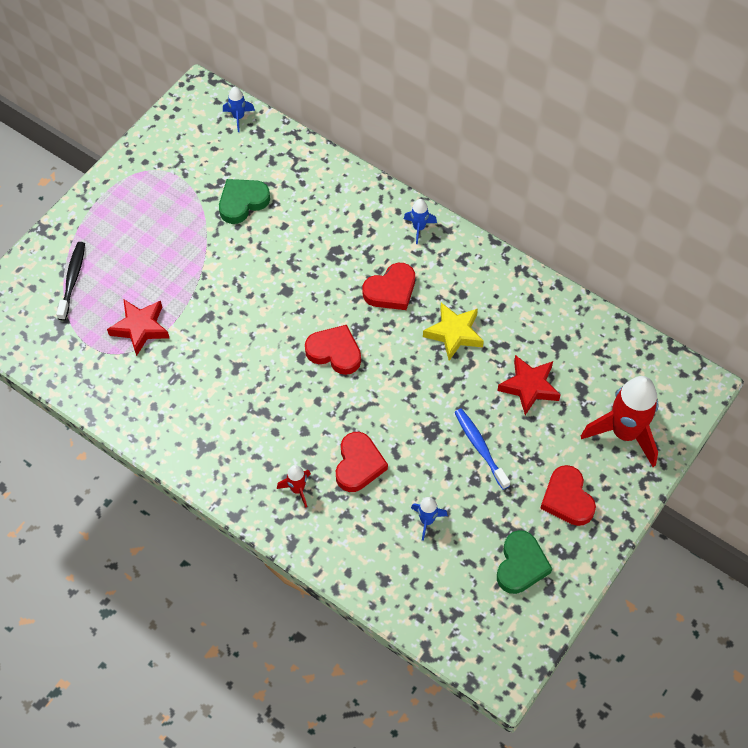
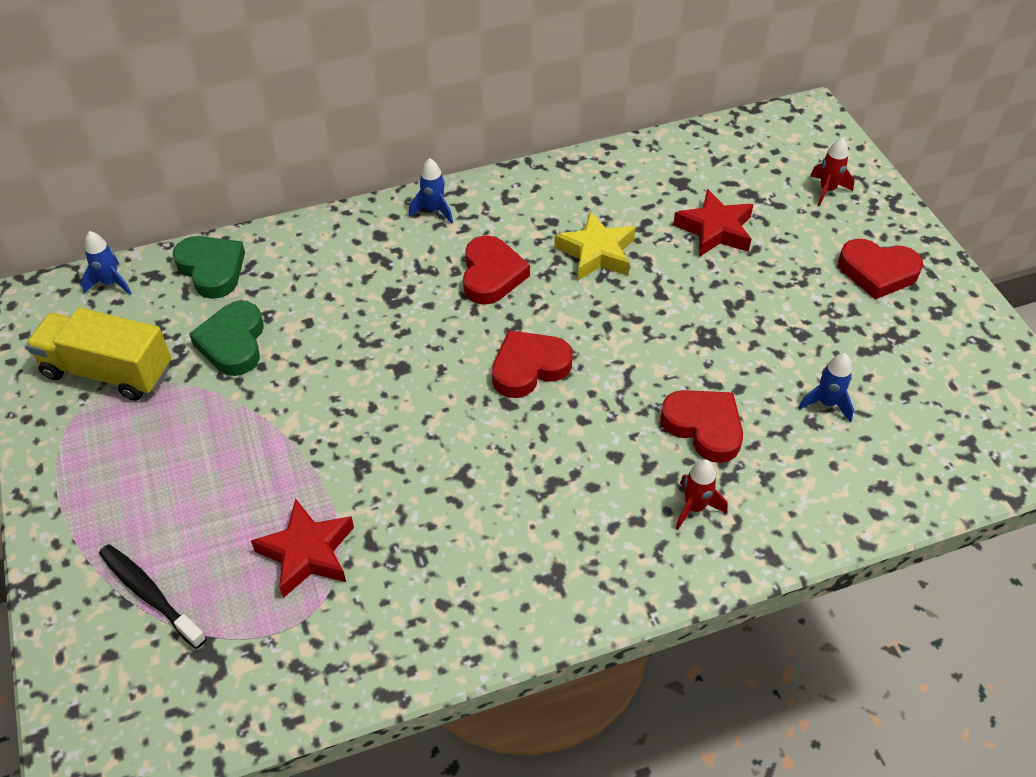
camera: 55 degrees left, 10 degrees down
blue toothbrush [454,409,510,490] -> none
green heart [497,530,552,594] -> green heart moved to [173,236,245,299]
red rocket [581,376,659,467] -> red rocket [810,137,854,206], size x0.46
none -> yellow truck [26,308,171,401]

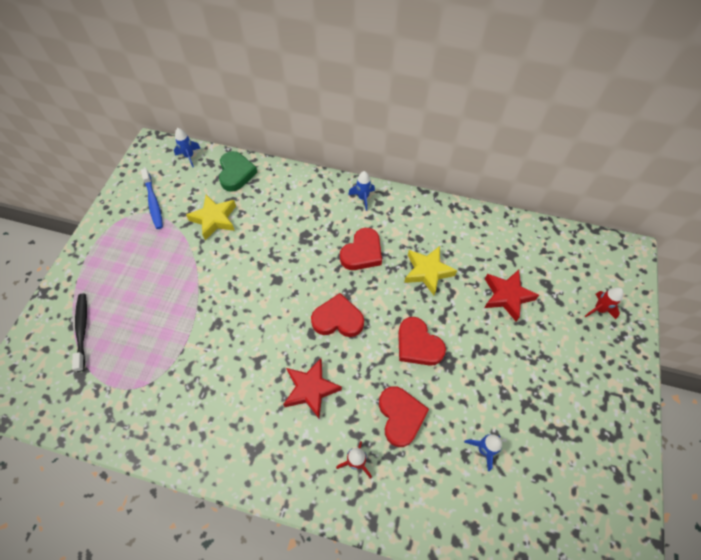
camera: 35 degrees right, 10 degrees up
yellow truck [26,308,171,401] -> blue toothbrush [141,168,163,229]
green heart [189,301,264,376] -> yellow star [186,194,236,240]
red star [251,499,354,598] -> red star moved to [283,358,342,419]
red heart [838,239,923,299] -> red heart moved to [398,317,446,366]

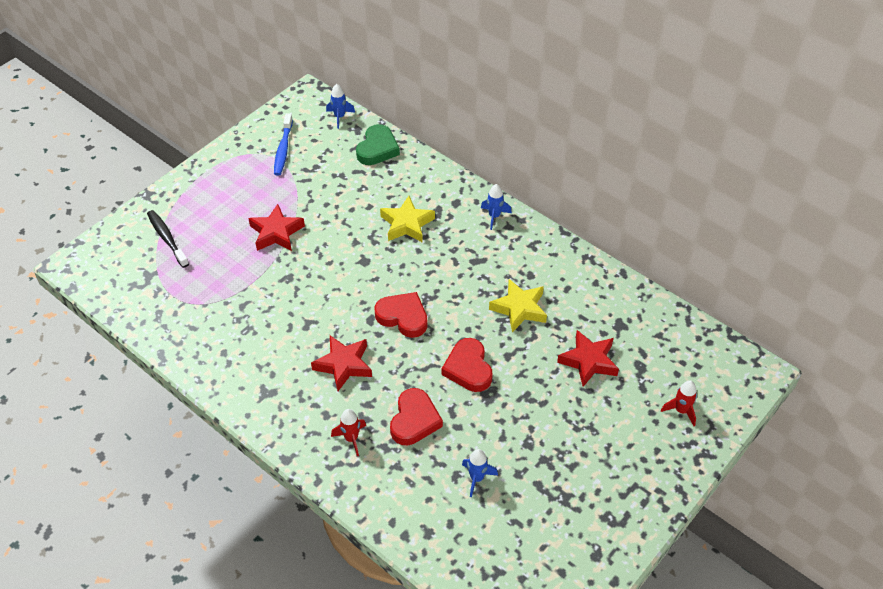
camera: 25 degrees right, 10 degrees down
black toothbrush [72,293,87,372] -> black toothbrush turned 45 degrees counterclockwise [147,210,189,268]
yellow star [186,194,236,240] -> yellow star moved to [380,196,435,243]
red heart [340,228,382,270] -> none
none -> red star [248,204,305,251]

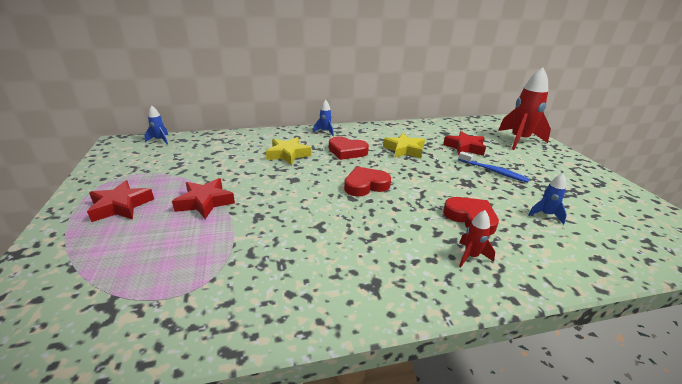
camera: 55 degrees left, 20 degrees down
black toothbrush [147,210,189,268] -> none
blue toothbrush [274,113,293,176] -> blue toothbrush moved to [458,151,530,183]
red star [311,335,372,391] -> red star moved to [87,180,154,222]
green heart [356,124,400,165] -> none
red heart [442,338,493,392] -> red heart moved to [329,136,369,160]
red rocket [661,380,697,426] -> red rocket [498,67,551,150], size x2.15

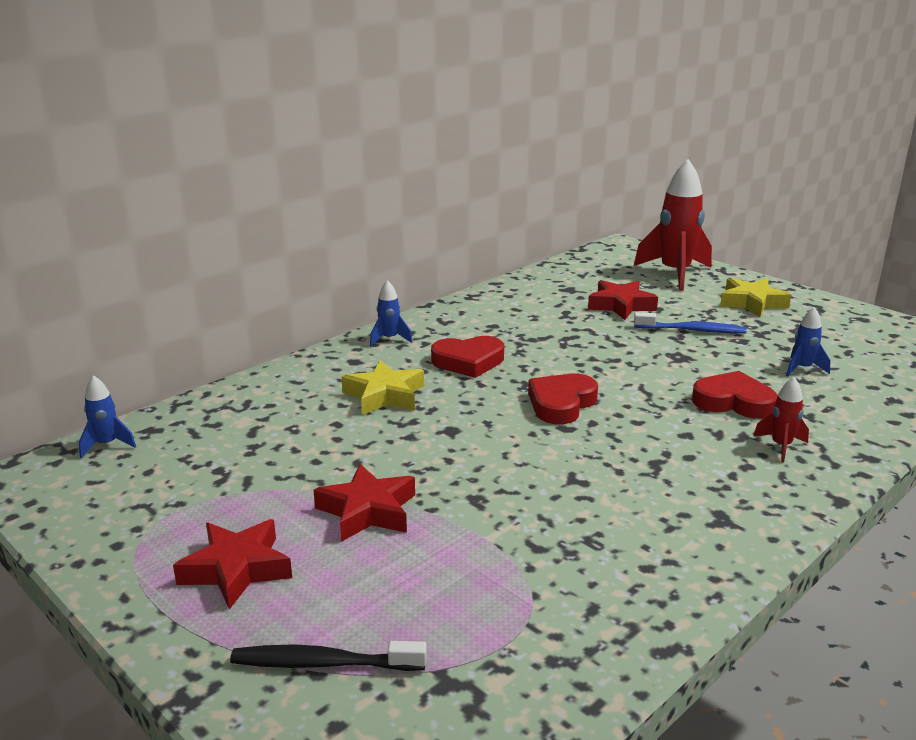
camera: 30 degrees left, 5 degrees down
yellow star [383,133,425,158] -> yellow star moved to [720,278,791,317]
none -> black toothbrush [230,641,427,671]

